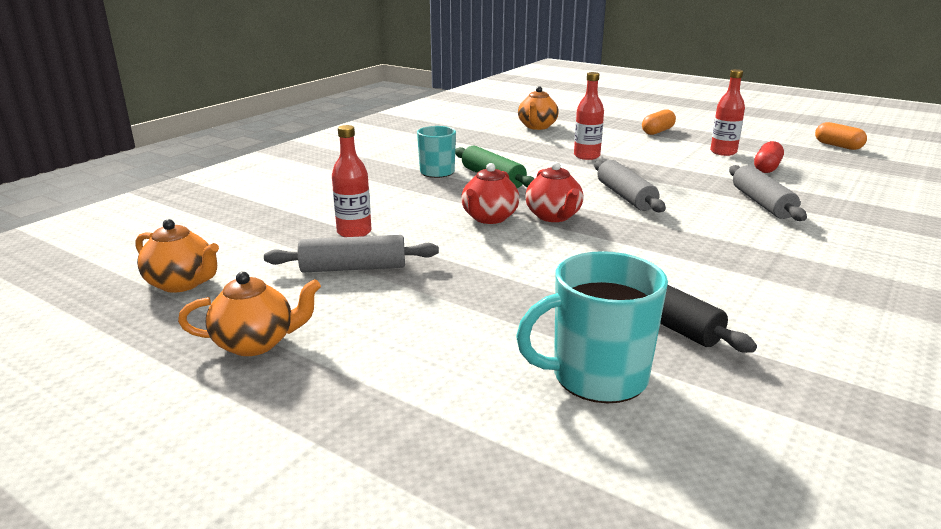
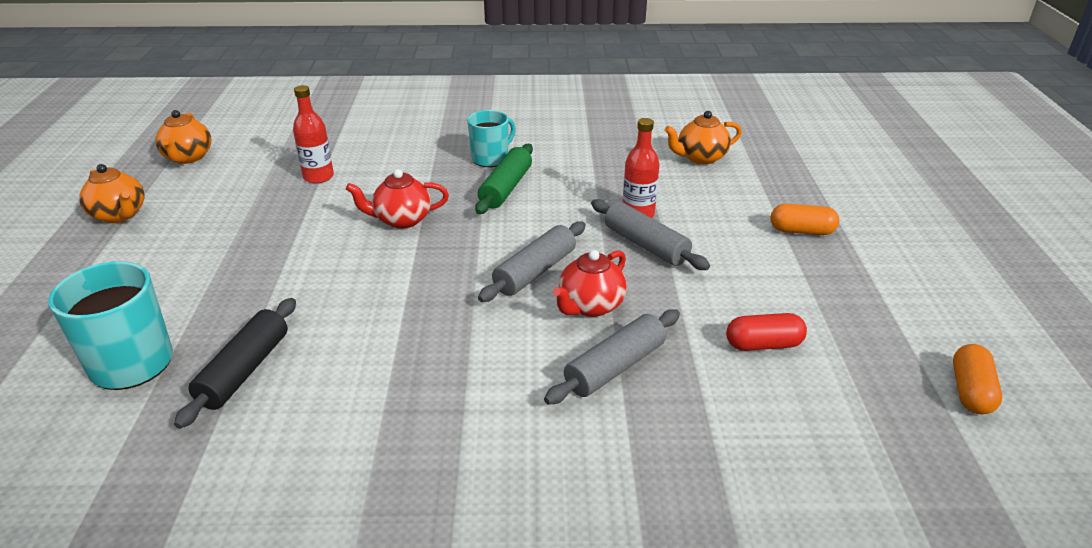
camera: 55 degrees right, 10 degrees up
grey rolling pin [264,235,439,273] -> grey rolling pin moved to [591,199,710,270]
red teapot [525,162,584,222] -> red teapot moved to [553,250,627,317]
red bottle [710,69,745,156] -> none

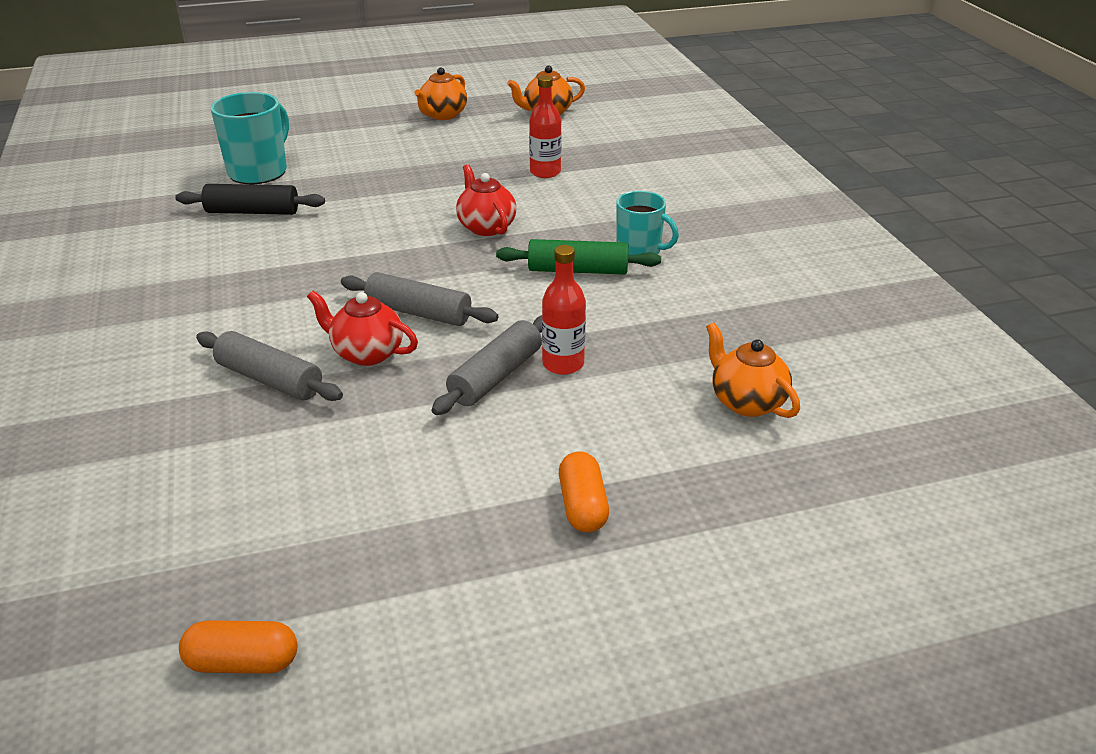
camera: 75 degrees right, 0 degrees up
red capsule [726,313,807,351] -> none

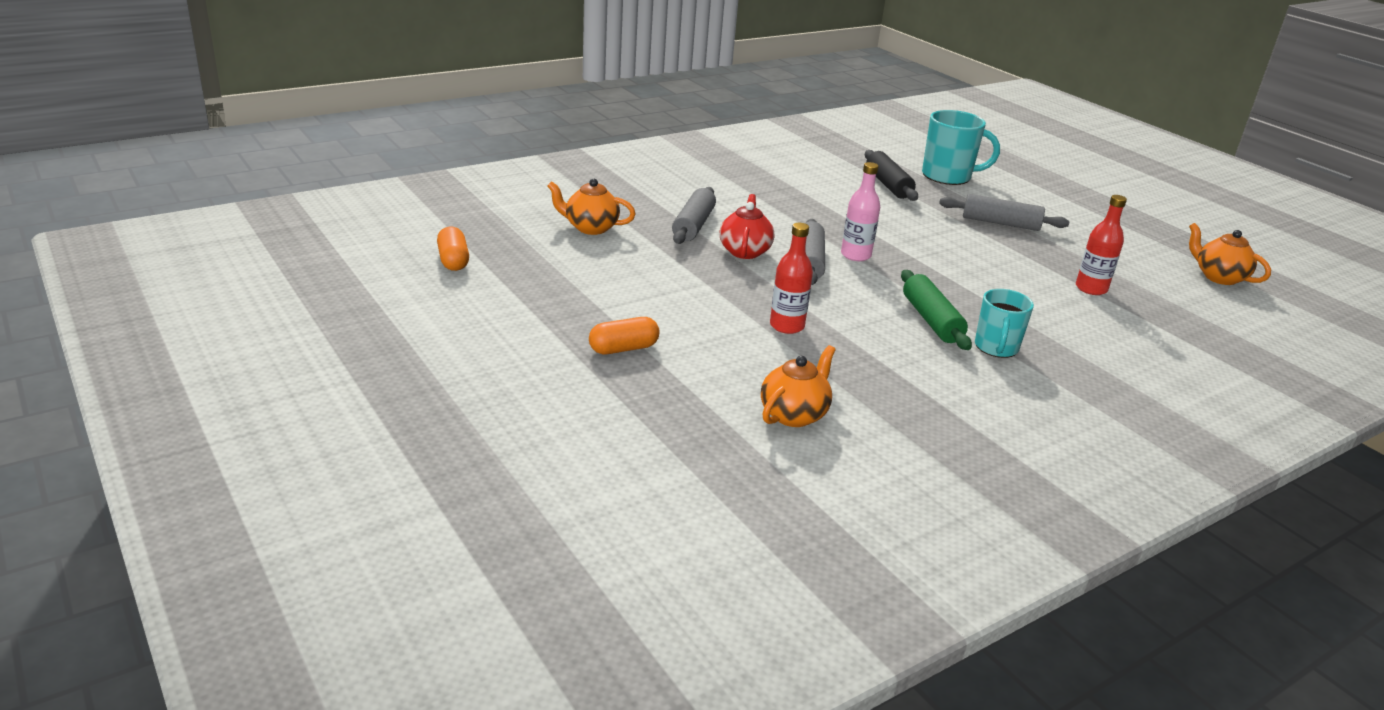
camera: 70 degrees right, 5 degrees down
orange teapot [414,67,467,120] -> orange teapot moved to [547,178,636,235]
grey rolling pin [431,315,542,415] -> grey rolling pin moved to [939,194,1070,231]
red teapot [456,164,517,236] -> none
none -> pink bottle [841,162,880,261]

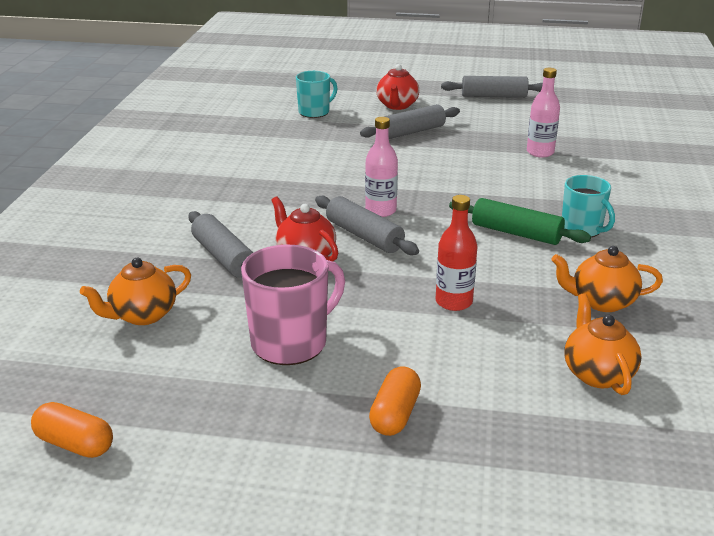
camera: 45 degrees left, 0 degrees up
black rolling pin [865,150,918,201] -> none
turquoise mug [922,110,1000,185] -> turquoise mug [296,71,337,118], size x0.66
red bottle [1076,195,1127,295] -> pink bottle [527,68,560,158]
orange teapot [1189,223,1271,285] -> orange teapot moved to [551,246,663,312]
none -> pink mug [241,245,345,365]
none -> red teapot [376,64,419,110]
none -> grey rolling pin [441,76,543,98]

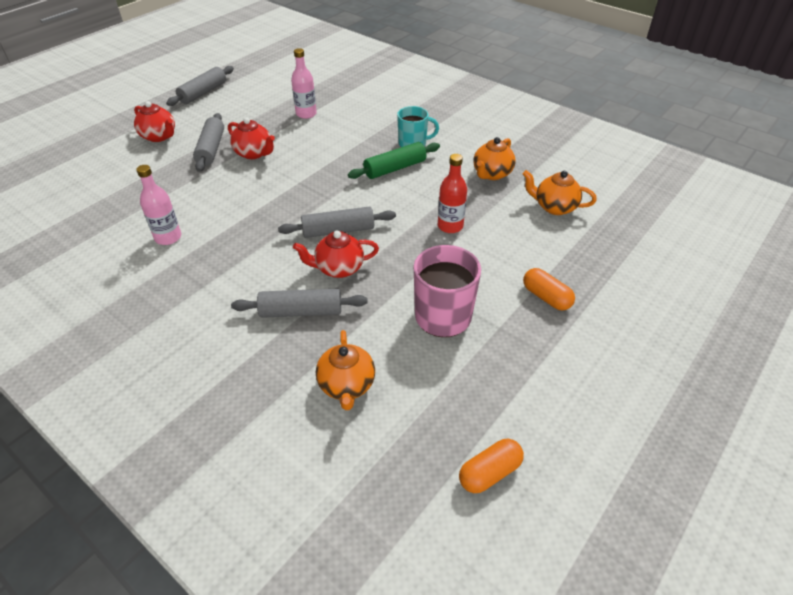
camera: 60 degrees left, 15 degrees up
turquoise mug [296,71,337,118] -> none
pink bottle [365,117,398,217] -> pink bottle moved to [136,165,181,245]
none -> red teapot [228,118,275,159]

